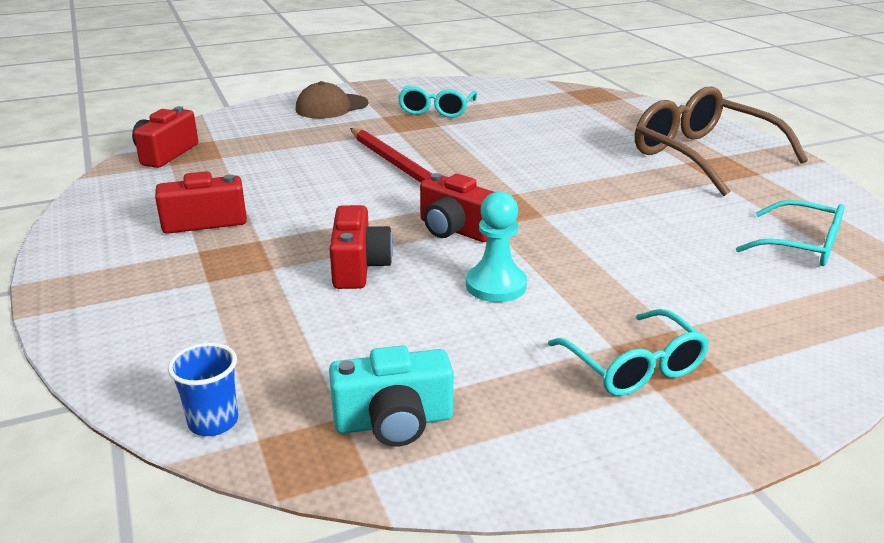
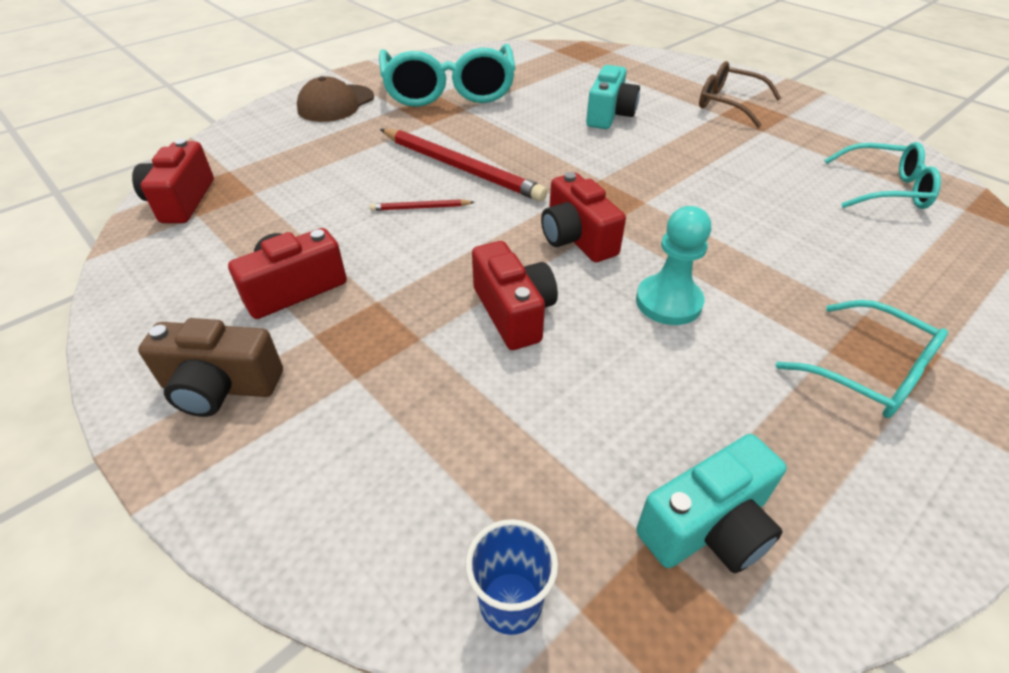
camera: 20 degrees left, 15 degrees up
turquoise glasses [398,86,477,118] -> turquoise glasses [379,44,516,107], size x1.71
red camera [420,173,494,242] -> red camera turned 45 degrees clockwise [541,172,626,262]
brown glasses [635,86,808,196] -> brown glasses [699,61,781,128], size x0.58
none -> brown camera [138,318,283,417]
none -> red pencil [370,199,474,211]
none -> turquoise camera [586,65,640,129]

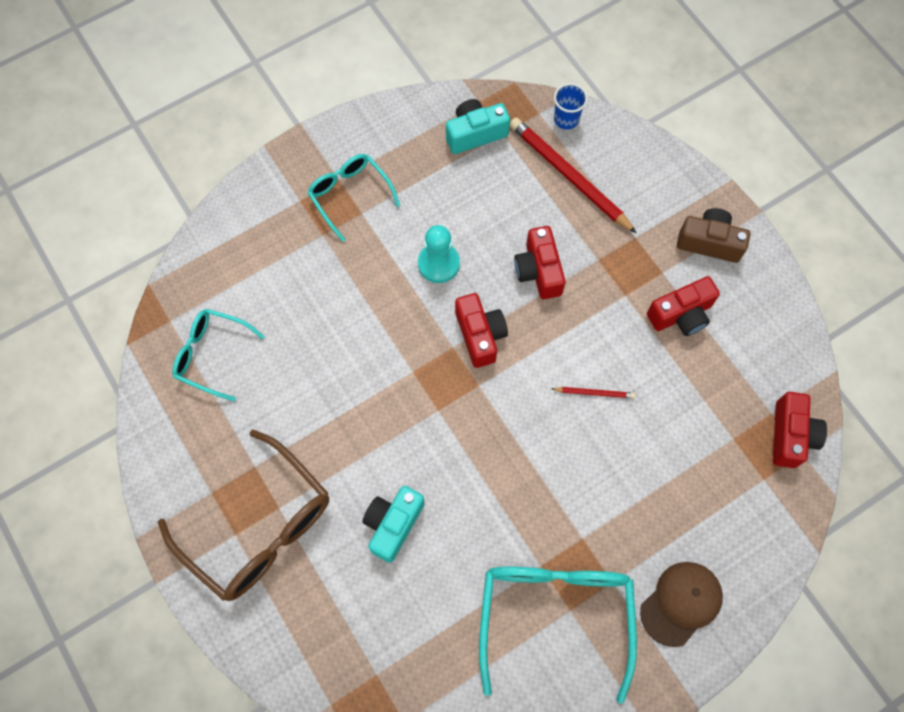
camera: 170 degrees left, 25 degrees up
red pencil [380,129,548,201] -> red pencil moved to [510,117,637,234]
brown glasses [699,61,781,128] -> brown glasses [158,430,329,601], size x1.71

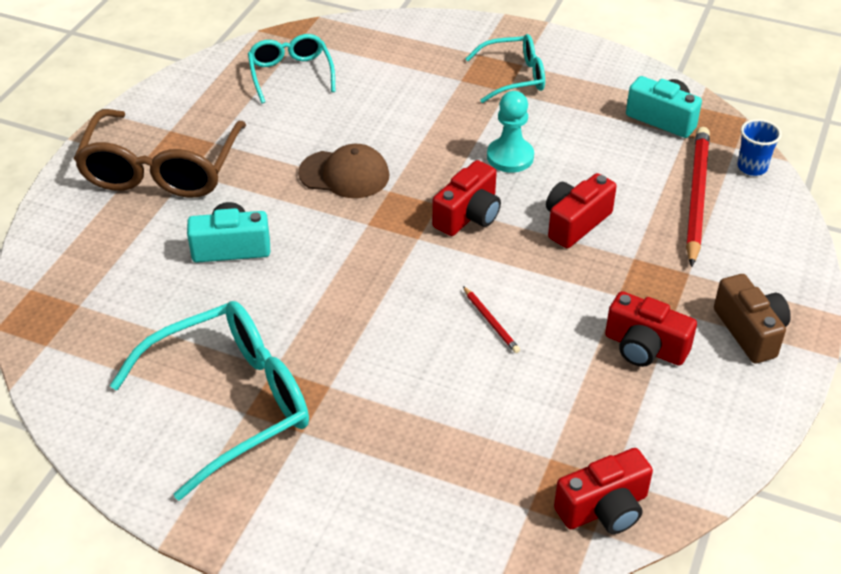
camera: 55 degrees right, 25 degrees down
turquoise glasses [307,154,400,242] -> turquoise glasses turned 60 degrees clockwise [465,34,545,103]
brown cap [640,562,723,647] -> brown cap moved to [298,144,389,198]

